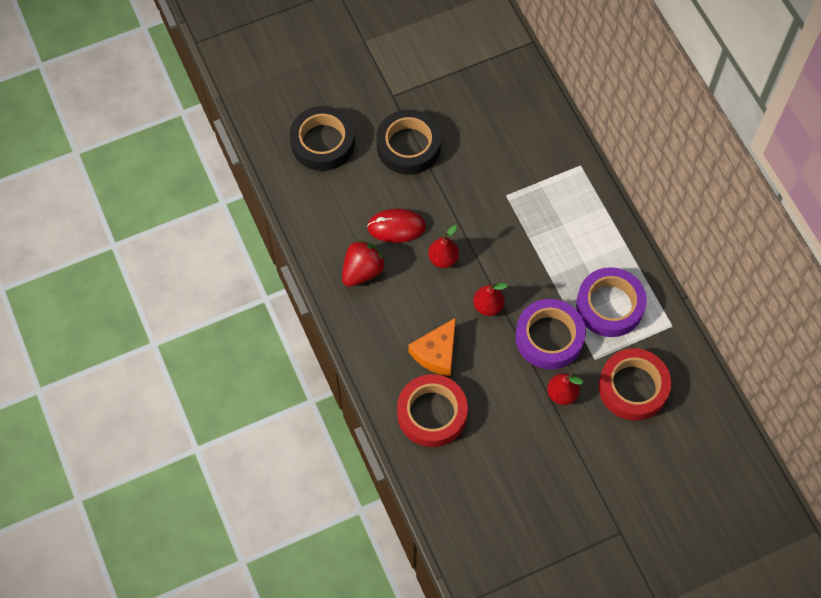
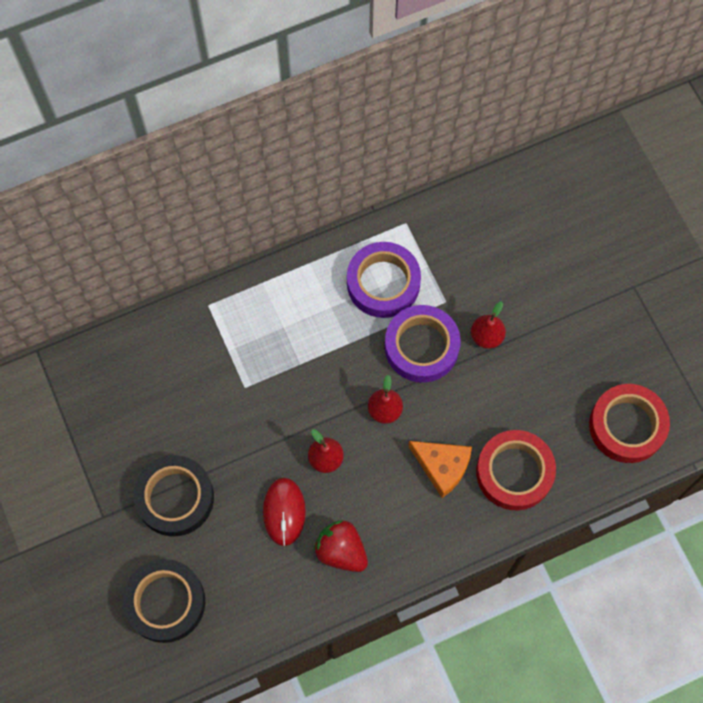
camera: 90 degrees left, 5 degrees up
red tape [599,348,671,420] -> red tape moved to [589,384,670,463]

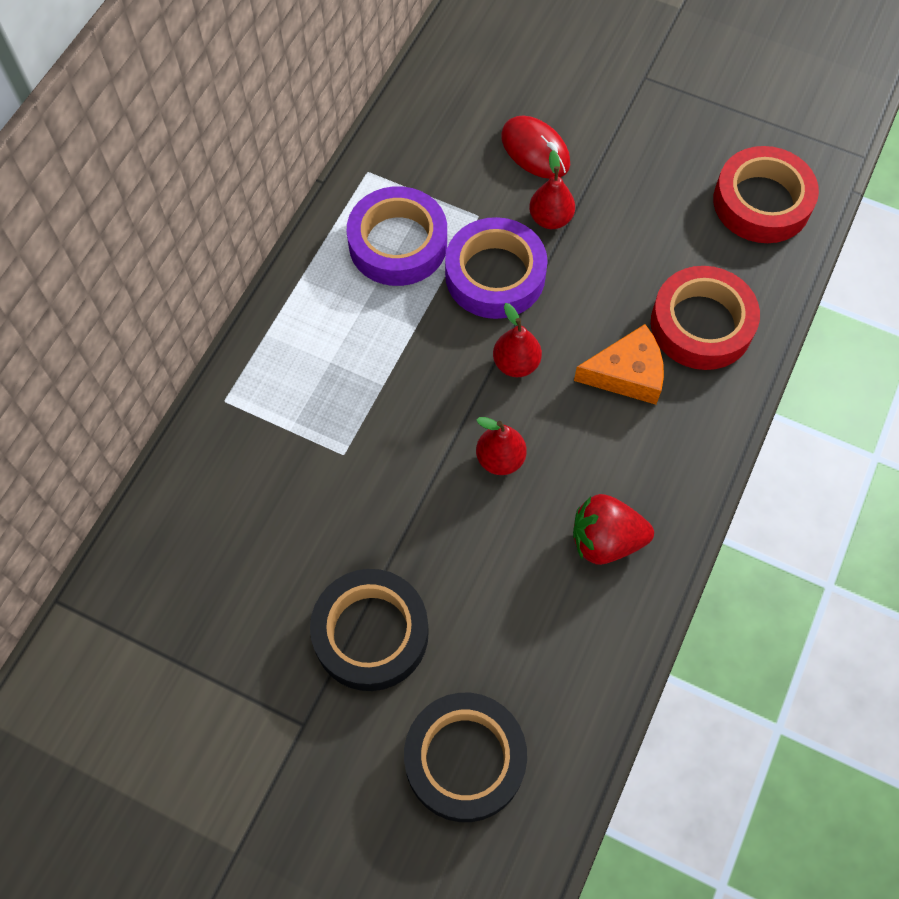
camera: 40 degrees left, 5 degrees down
red mouse [263,478,306,546] -> red mouse moved to [501,115,570,179]

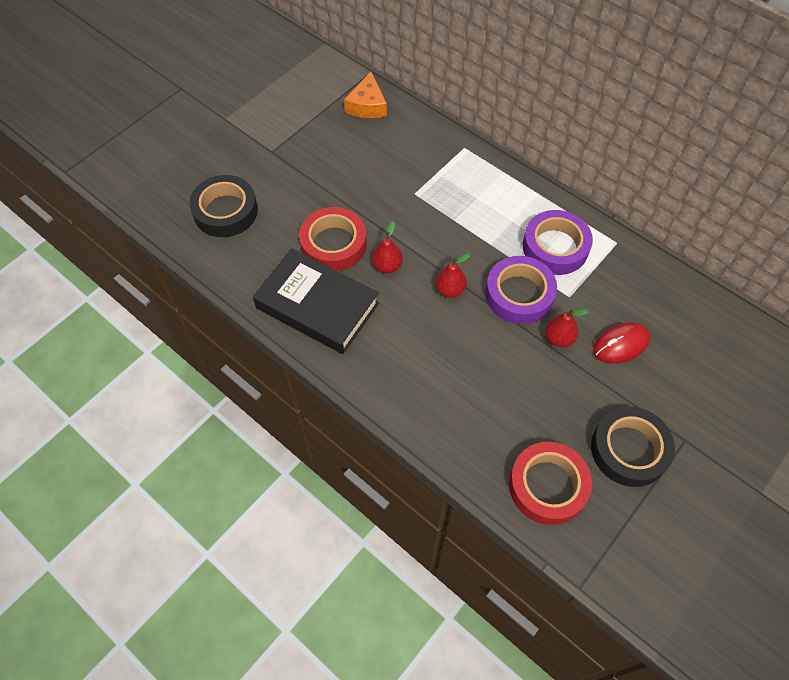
camera: 105 degrees right, 5 degrees down
black tape [310,569,429,691] -> black tape moved to [591,407,675,487]
red strawberry [573,494,654,565] -> black book [253,249,379,354]
orange cheese [574,324,664,405] -> orange cheese moved to [344,72,387,118]
red tape [651,266,760,370] -> red tape moved to [299,207,367,271]

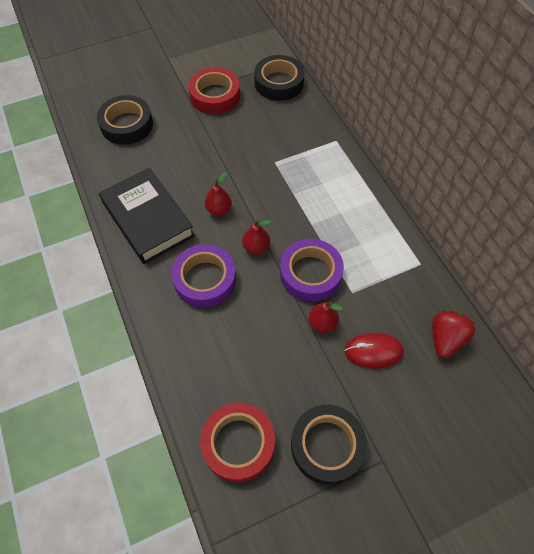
camera: 25 degrees right, 0 degrees up
red tape [299,207,367,271] -> red tape moved to [188,67,240,114]
orange cheese [344,72,387,118] -> black tape [254,55,305,101]
purple tape [523,210,593,275] -> purple tape moved to [172,244,236,308]
none -> red strawberry [432,310,475,358]

